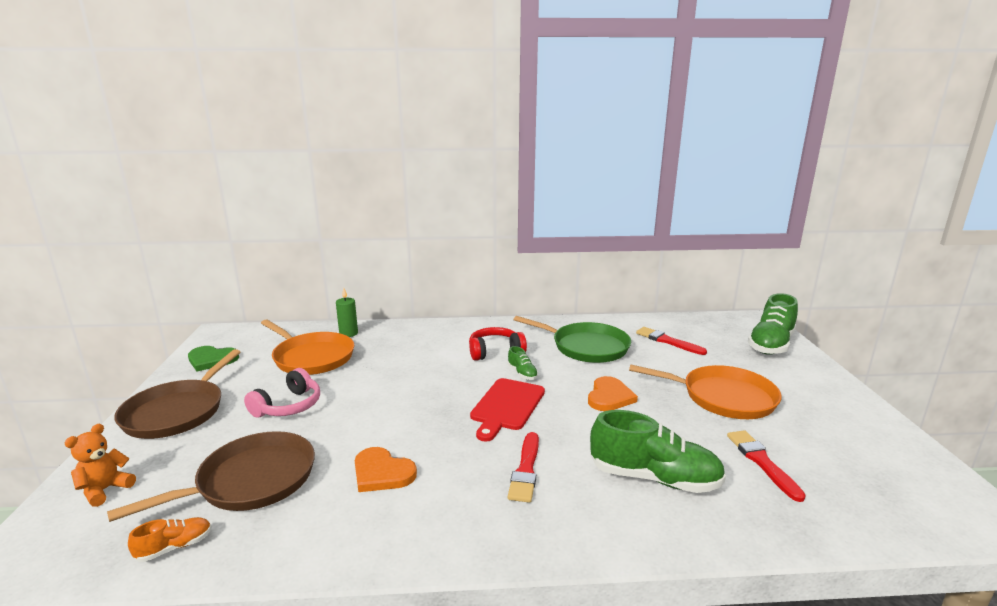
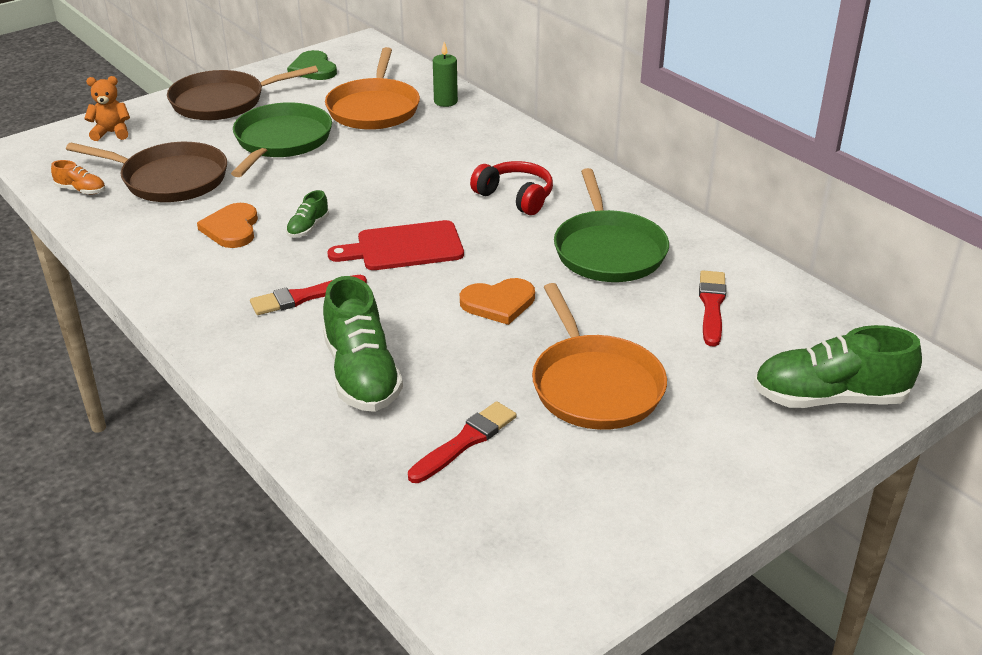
camera: 55 degrees right, 15 degrees up
pink headphones [244,368,320,418] -> green pan [231,102,332,177]
green shoe [507,346,538,380] -> green shoe moved to [286,190,329,237]

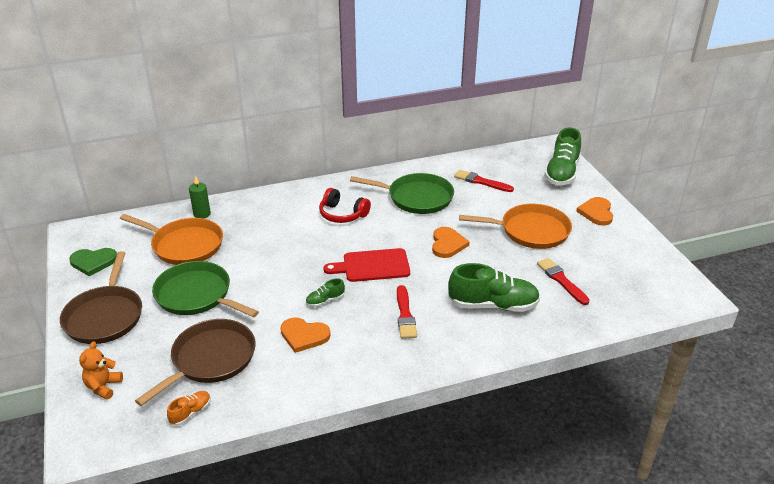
camera: 70 degrees left, 0 degrees up
green shoe [286,190,329,237] -> green shoe turned 105 degrees clockwise [306,278,345,307]
red cutting board [327,220,464,270] -> red cutting board turned 75 degrees clockwise [324,248,410,282]
red headphones [470,161,553,215] -> red headphones turned 120 degrees counterclockwise [319,188,371,223]
none -> orange heart [576,197,613,226]

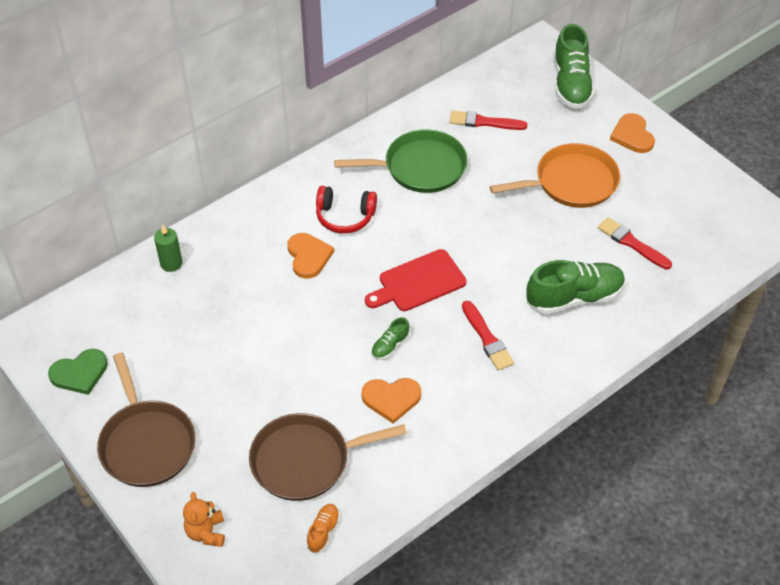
camera: 20 degrees left, 15 degrees up
orange pan [120,214,223,265] -> none
brown pan [135,319,256,406] -> brown pan turned 120 degrees counterclockwise [249,413,407,501]
green pan [152,261,259,317] -> none
orange heart [432,227,470,258] -> orange heart moved to [287,233,334,279]

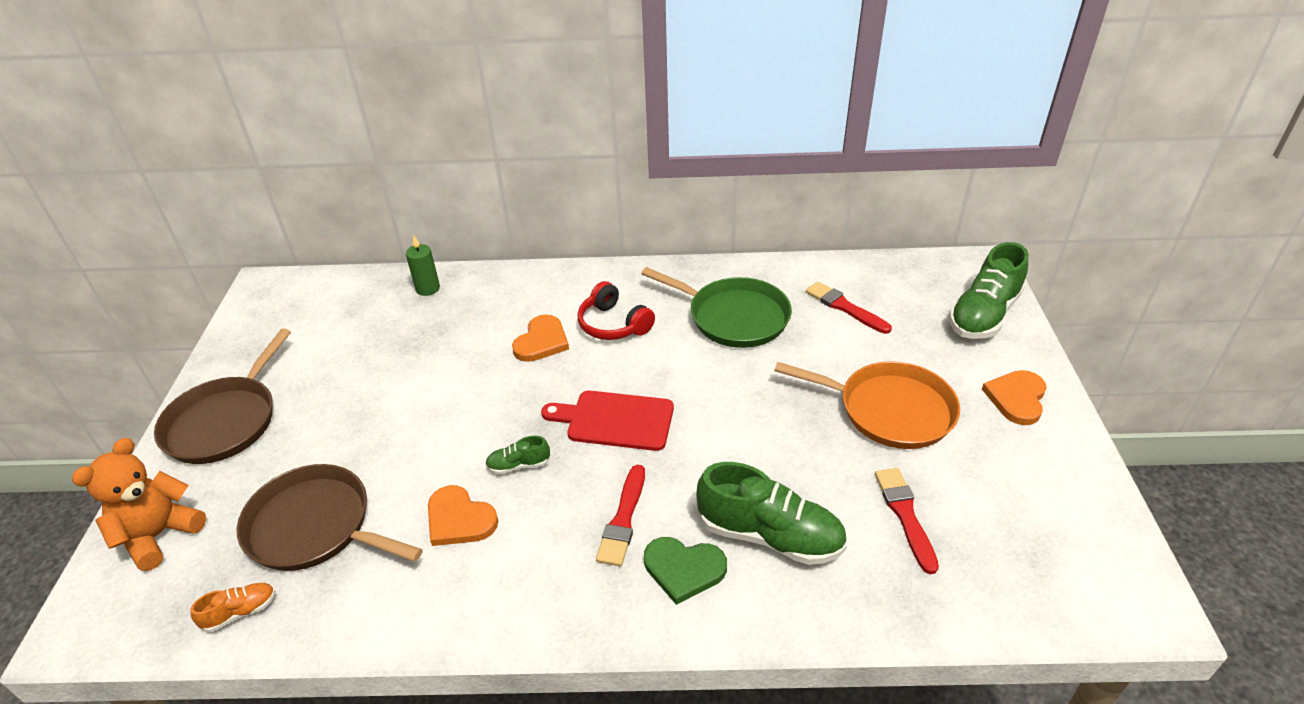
camera: 40 degrees right, 10 degrees down
green heart [48,349,108,395] -> green heart moved to [644,537,727,605]
orange teddy bear [183,492,225,547] -> orange teddy bear [72,438,206,571], size x1.54

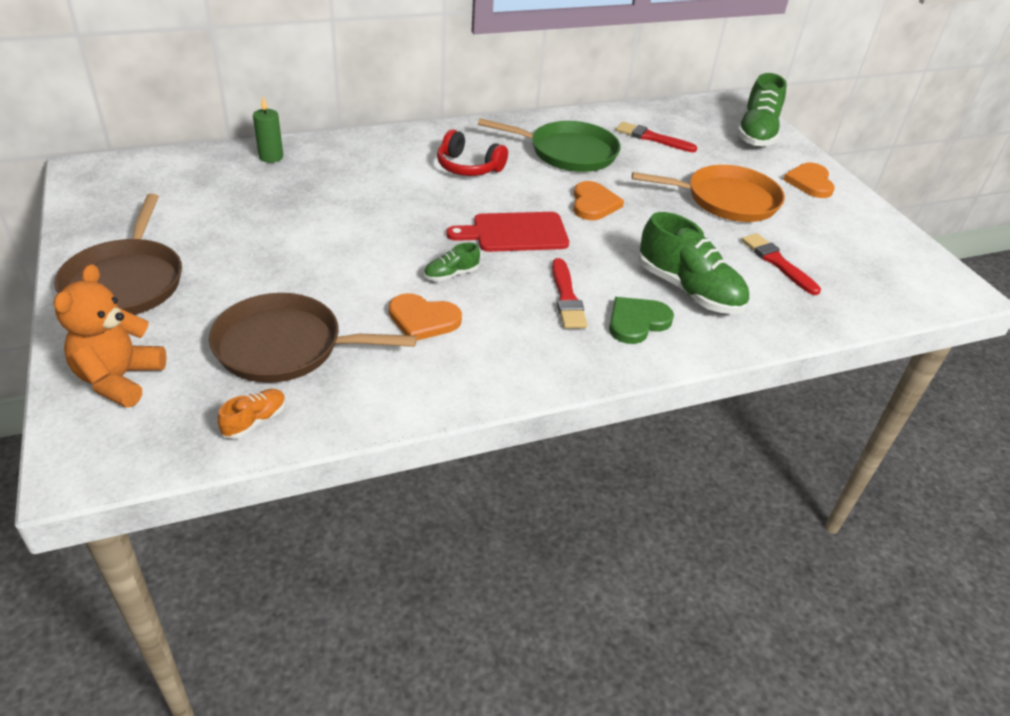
camera: 25 degrees left, 0 degrees up
orange heart [512,314,569,362] -> orange heart moved to [573,181,624,220]
green heart [644,537,727,605] -> green heart turned 150 degrees clockwise [609,297,674,344]
green shoe [696,462,847,565] -> green shoe turned 45 degrees clockwise [638,212,749,314]

